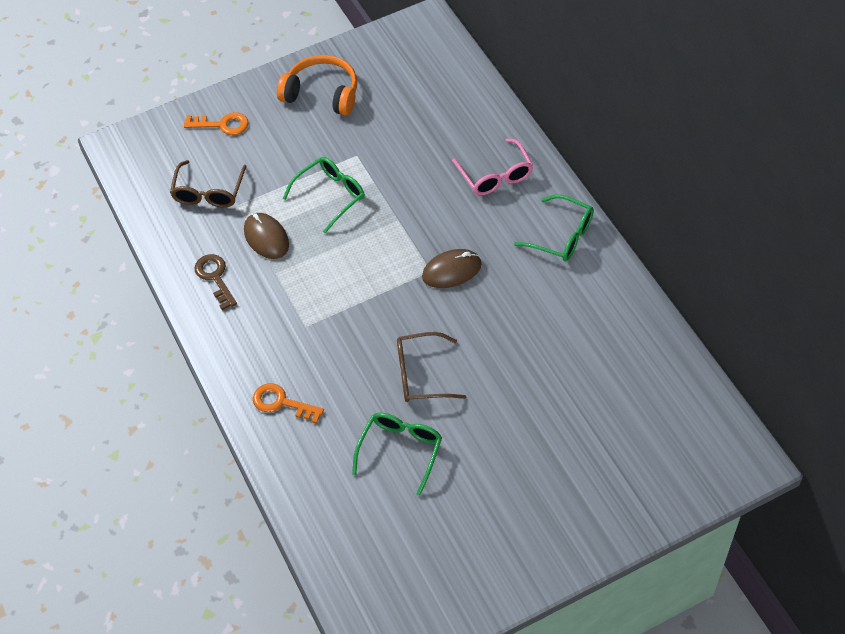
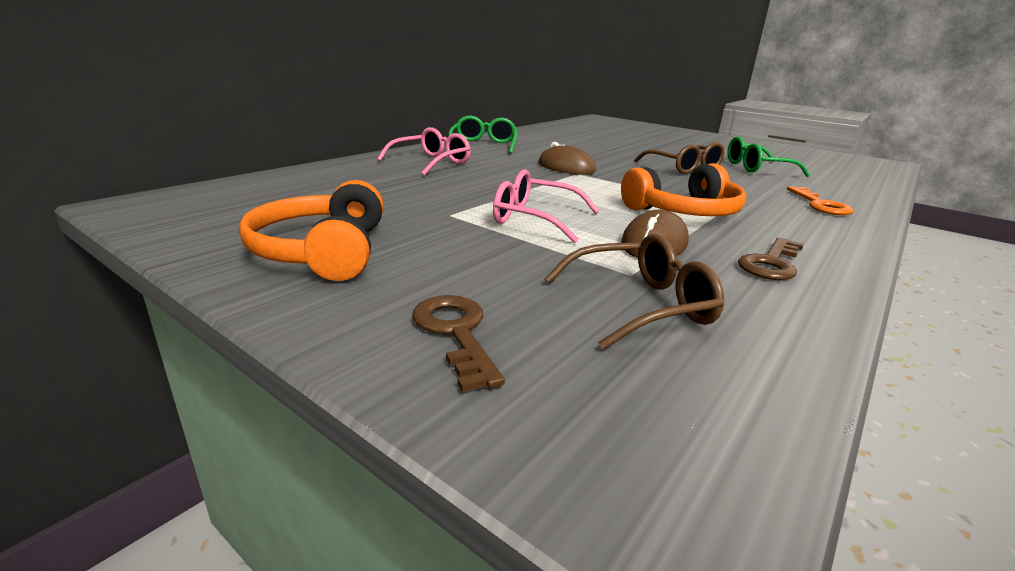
camera: 120 degrees left, 30 degrees down
orange key [184,112,249,135] -> brown key [412,295,505,392]
green glasses [283,157,365,233] -> pink glasses [493,170,599,243]
none -> orange headphones [621,163,747,216]

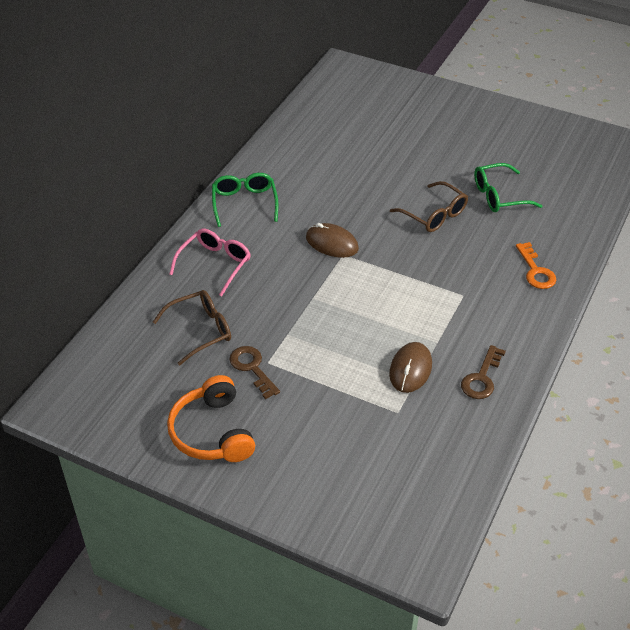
camera: 10 degrees left, 20 degrees up
brown key [412,295,505,392] -> brown key moved to [229,346,280,399]
pink glasses [493,170,599,243] -> none
brown glasses [544,234,725,350] -> brown glasses moved to [153,290,231,366]
orange headphones [621,163,747,216] -> none

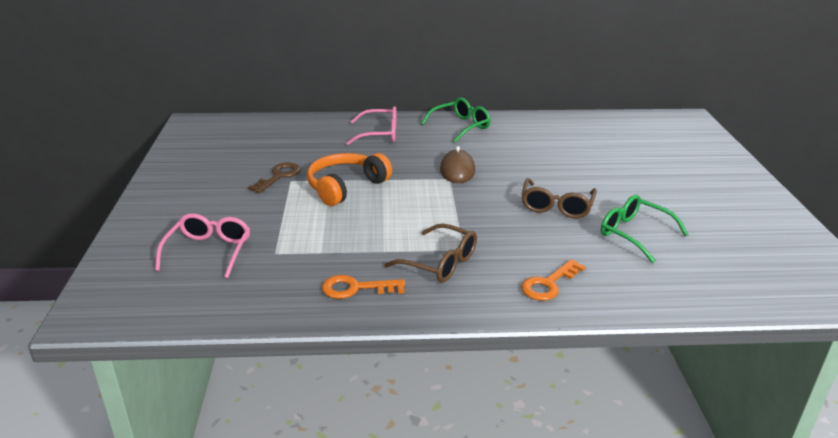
camera: 60 degrees right, 15 degrees down
brown glasses [153,290,231,366] -> brown glasses moved to [384,224,477,283]
orange headphones [167,375,255,462] -> orange headphones moved to [307,153,392,206]
brown mouse [389,342,432,393] -> none
brown key [461,345,506,399] -> orange key [322,275,405,299]
none -> pink glasses [155,213,250,278]

